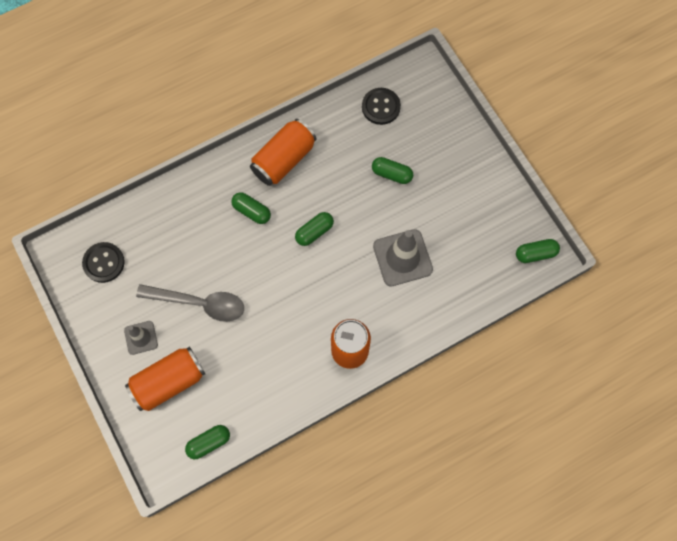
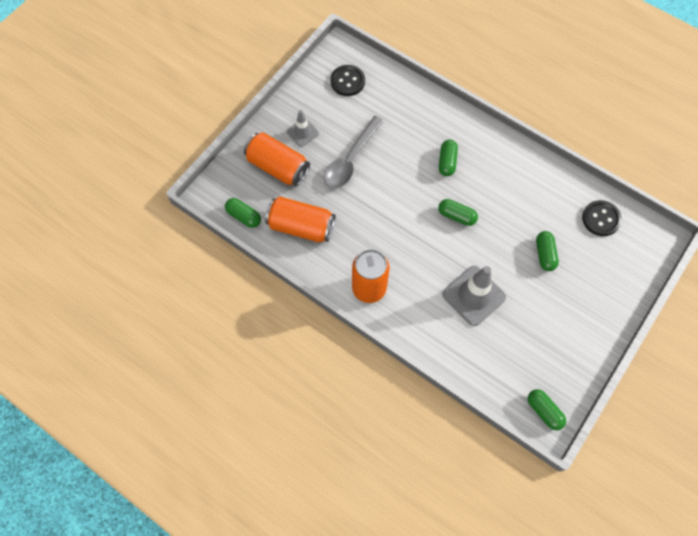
camera: 65 degrees right, 5 degrees down
grey spoon [136,284,244,322] -> grey spoon turned 45 degrees clockwise [324,116,384,188]
orange can [250,119,317,186] -> orange can moved to [265,196,336,242]

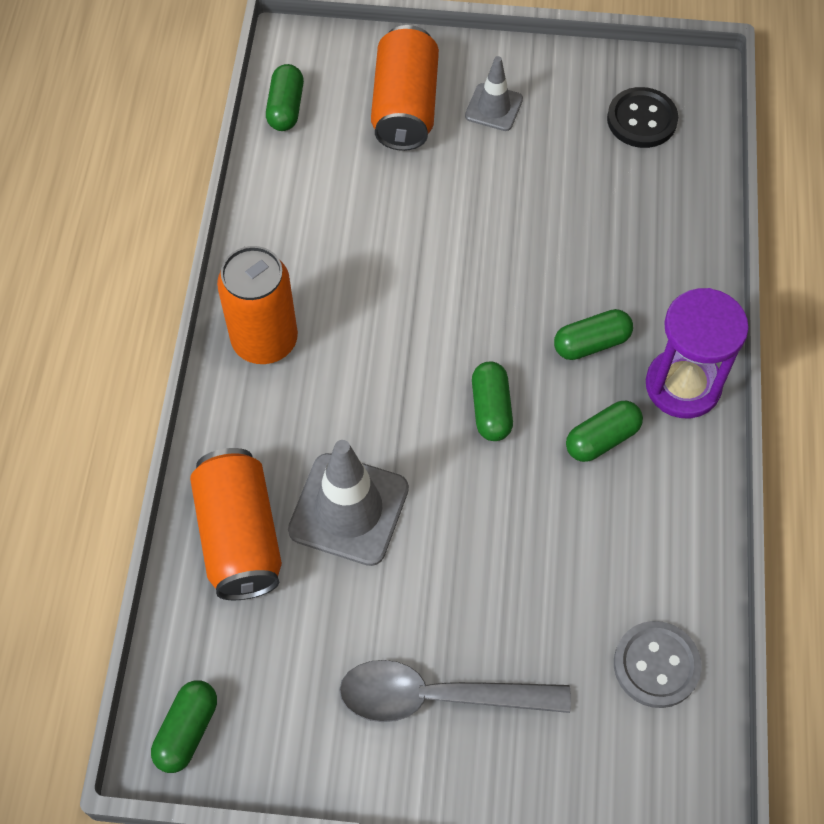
camera: 60 degrees right, 5 degrees down
orange can [265,196,336,242] -> orange can moved to [190,448,282,600]
grey spoon [324,116,384,188] -> grey spoon moved to [339,660,571,722]
green capsule [536,231,559,271] -> green capsule moved to [566,401,643,462]
black button [582,200,622,236] -> grey button [614,621,702,708]
none -> purple hourglass [646,288,749,418]

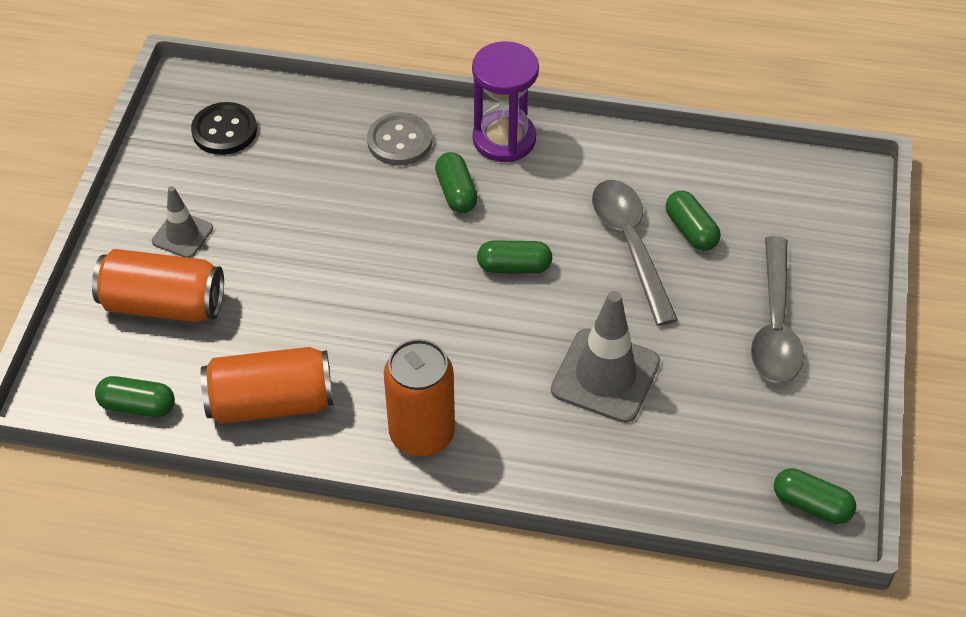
camera: 85 degrees left, 10 degrees down
orange can [190,448,282,600] -> orange can moved to [201,347,333,424]
green capsule [566,401,643,462] -> green capsule moved to [666,191,721,251]
grey button [614,621,702,708] -> grey button moved to [367,112,432,166]
none -> grey spoon [592,180,678,326]

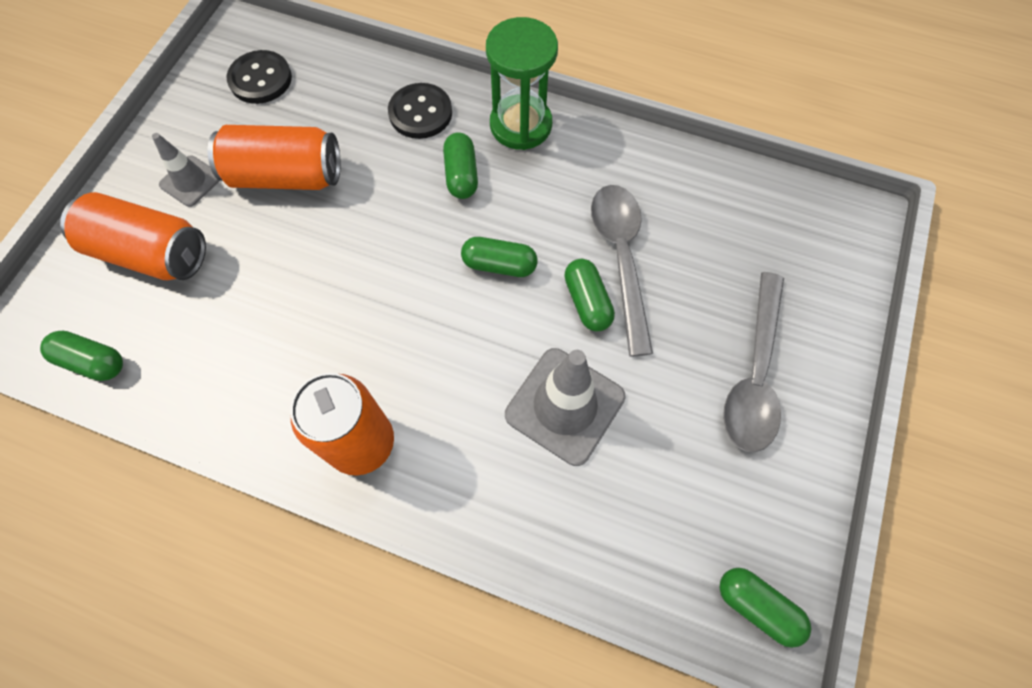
camera: 10 degrees right, 15 degrees up
orange can [201,347,333,424] -> orange can moved to [208,125,341,190]
grey button [367,112,432,166] -> black button [388,83,452,139]
purple hourglass [472,41,539,162] -> green hourglass [486,17,558,150]
green capsule [666,191,721,251] -> green capsule moved to [564,259,615,331]

